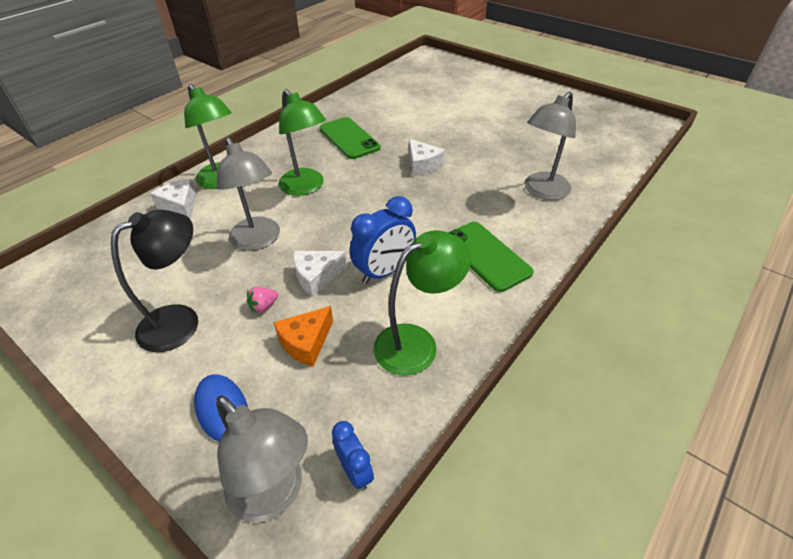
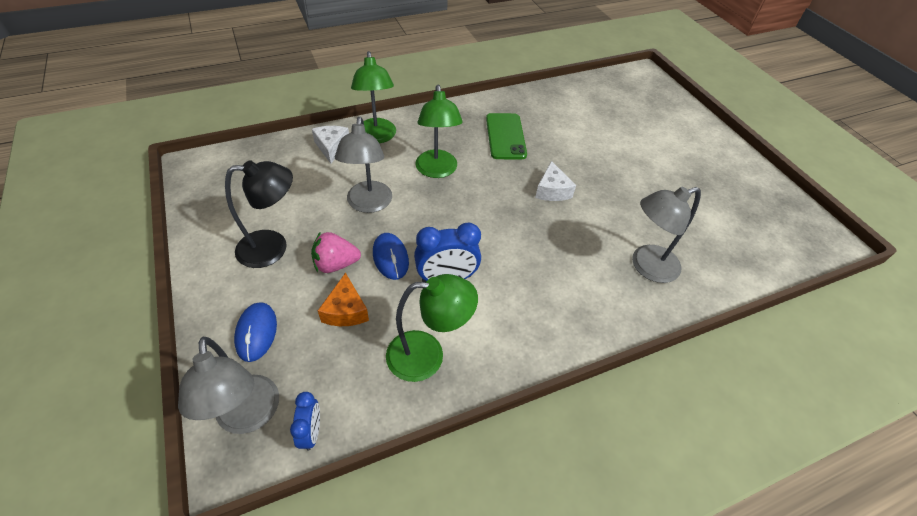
camera: 25 degrees right, 5 degrees up
pink strawberry [247,287,278,313] -> pink strawberry [311,232,361,273], size x1.76
orange cheese [273,306,333,367] -> orange cheese turned 75 degrees counterclockwise [318,272,369,326]
white cheese [293,251,347,297] -> blue mouse [373,233,409,280]
green phone [448,222,534,292] -> none

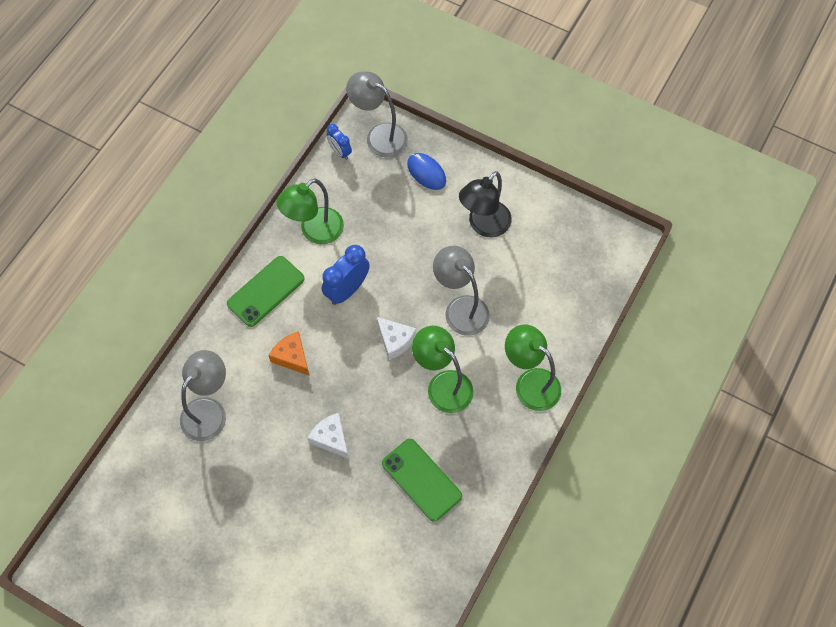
camera: 145 degrees right, 15 degrees up
pink strawberry [311,232,361,273] -> none
white cheese [312,126,349,164] -> white cheese moved to [376,317,416,360]
orange cheese [318,272,369,326] -> orange cheese moved to [269,331,310,376]
blue mouse [373,233,409,280] -> none
none -> green phone [227,256,305,327]

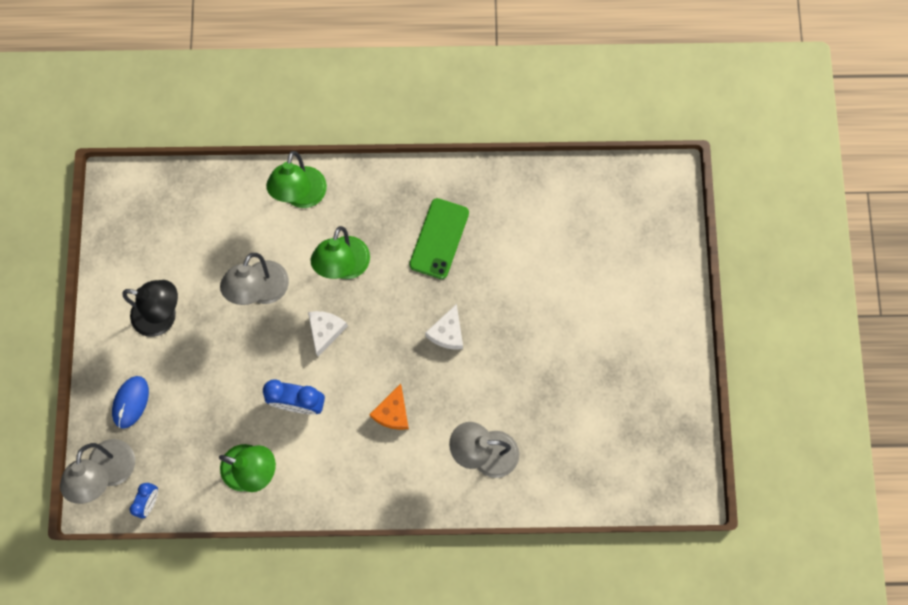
camera: 120 degrees left, 10 degrees up
green phone [227,256,305,327] -> none

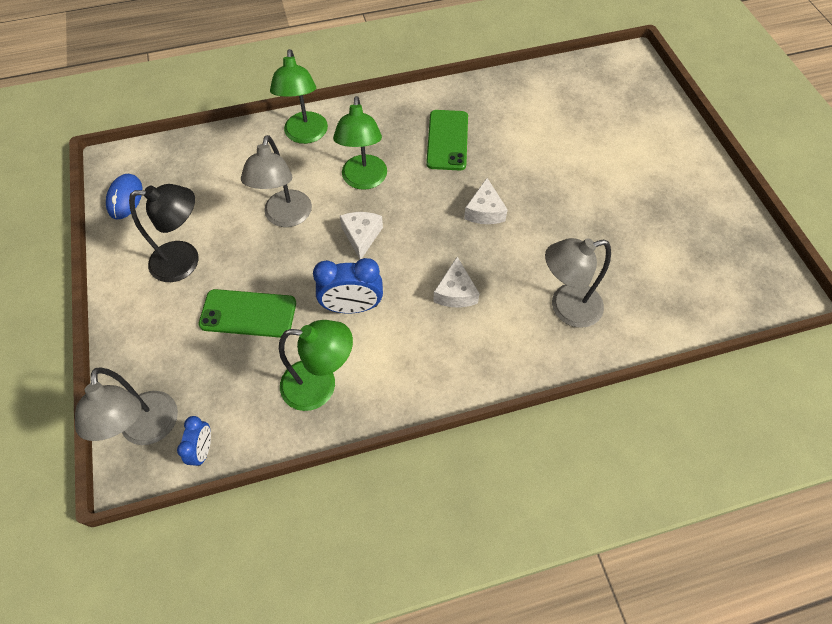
camera: 15 degrees left, 15 degrees down
blue mouse [112,376,149,429] -> blue mouse moved to [106,174,142,219]
orange cheese [369,384,409,430] -> white cheese [433,257,480,308]
none -> green phone [198,289,296,338]

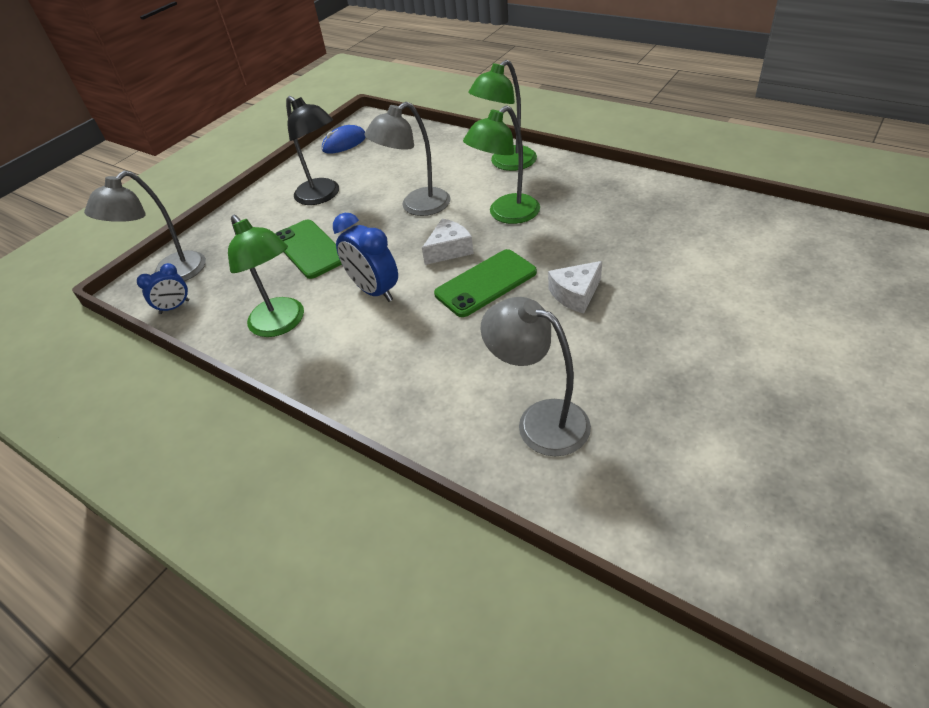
camera: 55 degrees right, 15 degrees down
green phone [426,110,468,171] -> green phone moved to [434,249,537,317]
white cheese [433,257,480,308] -> none

